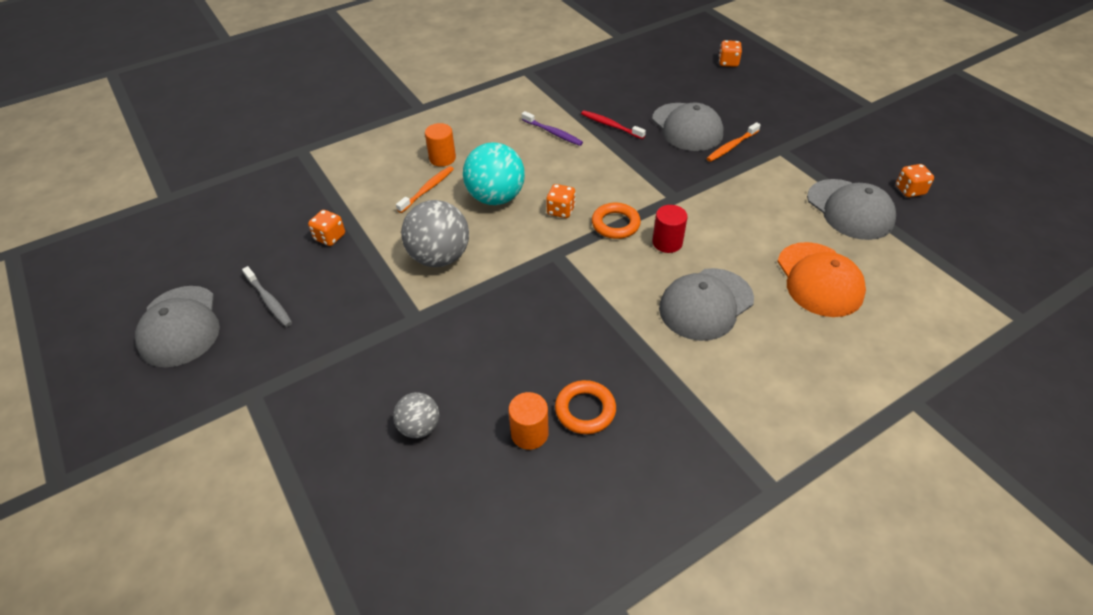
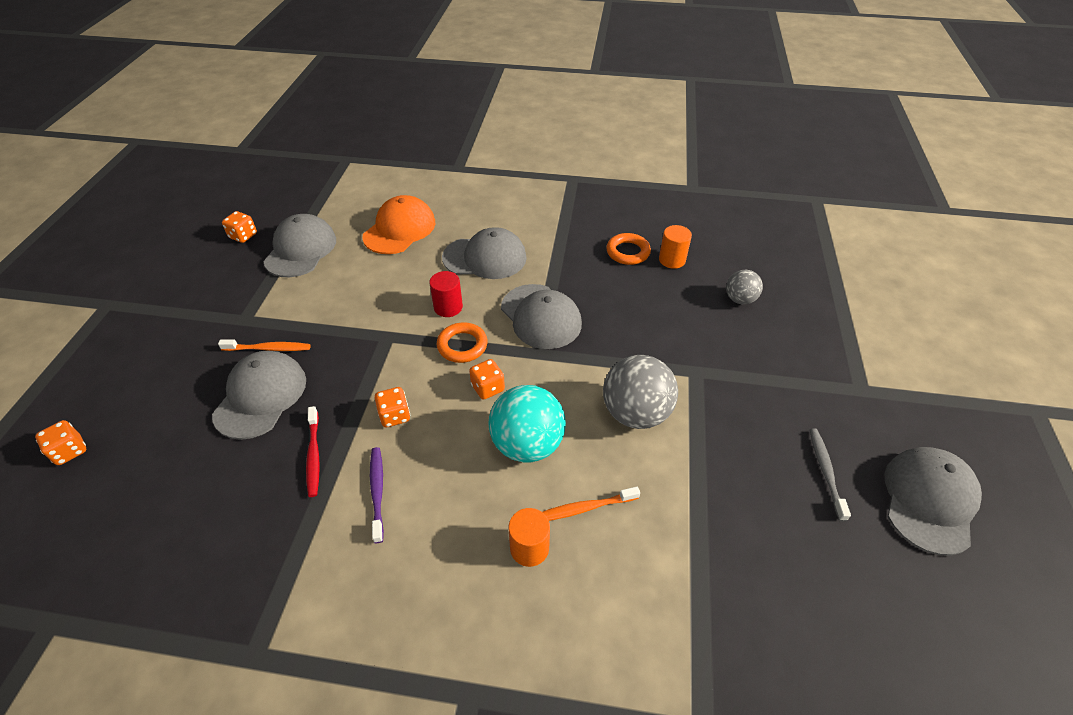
camera: 140 degrees left, 0 degrees up
orange dice [308,210,345,246] -> orange dice moved to [375,387,410,427]
none -> grey cap [501,284,582,349]

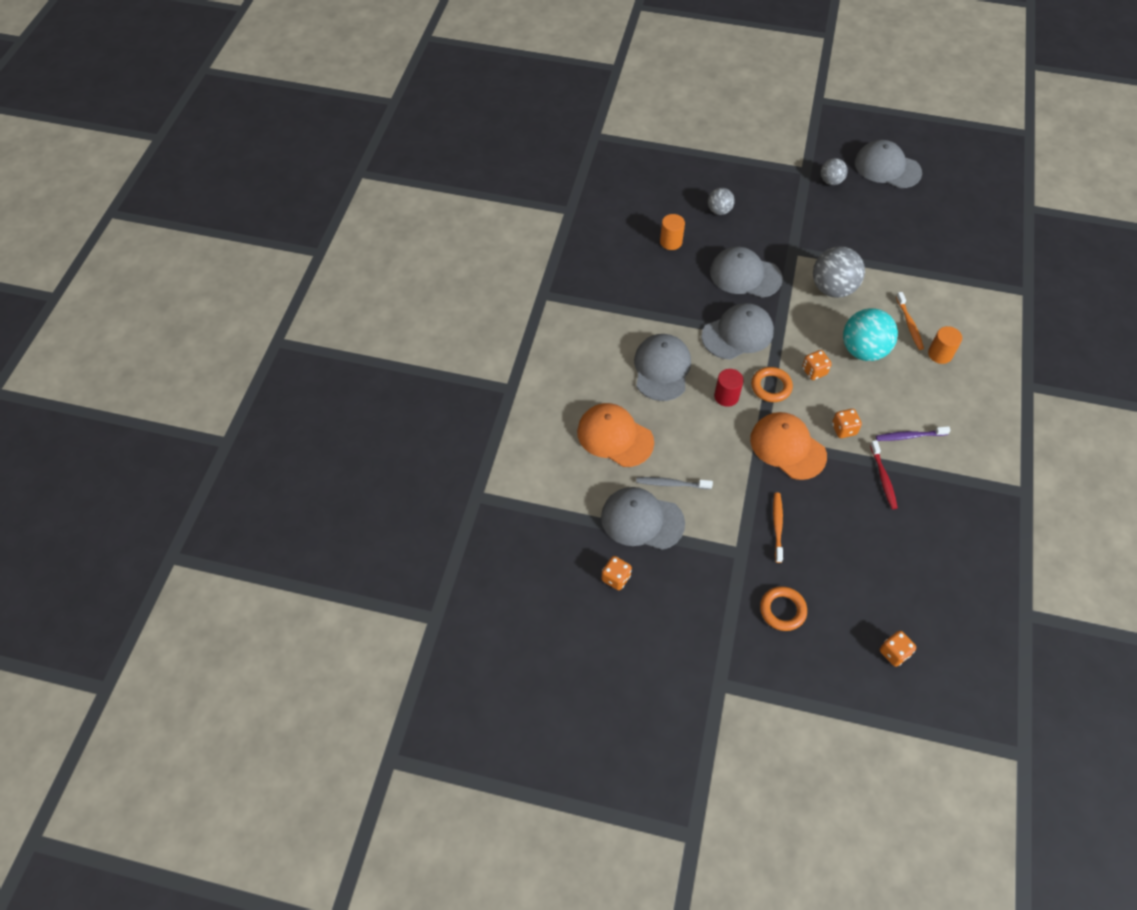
camera: 85 degrees left, 10 degrees up
grey cap [212,351,306,440] -> grey cap moved to [710,247,783,298]
red toothbrush [306,406,320,497] -> red toothbrush turned 90 degrees clockwise [870,440,898,509]
orange ring [606,233,651,265] -> orange ring moved to [760,586,807,631]
grey toothbrush [810,428,851,521] -> grey toothbrush moved to [636,477,713,489]
none -> orange cap [750,412,827,480]
none -> grey ball [821,158,848,185]

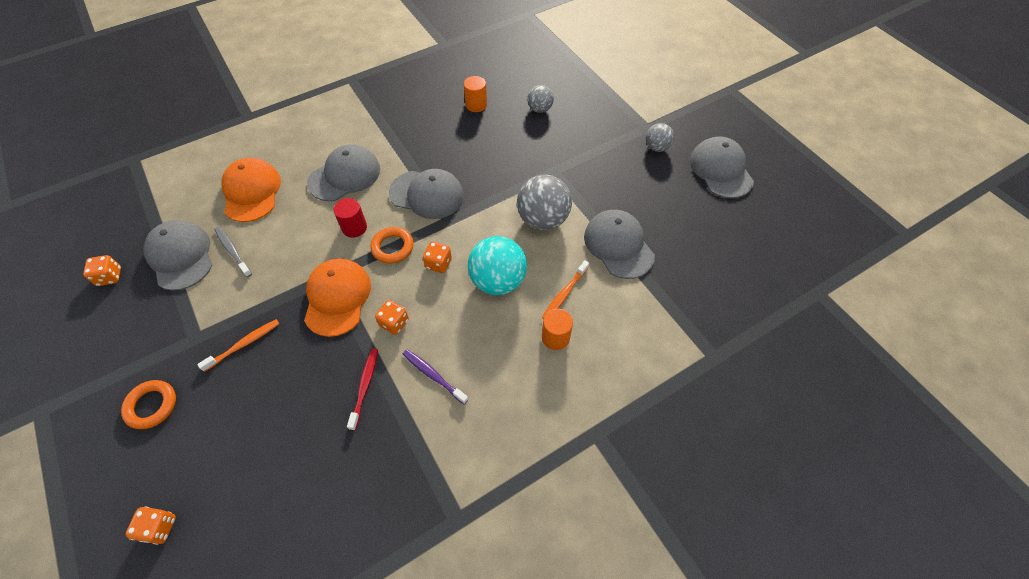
camera: 45 degrees right, 0 degrees up
grey cap [710,247,783,298] -> grey cap moved to [584,210,655,279]
red toothbrush [870,440,898,509] -> red toothbrush turned 150 degrees clockwise [347,348,378,430]

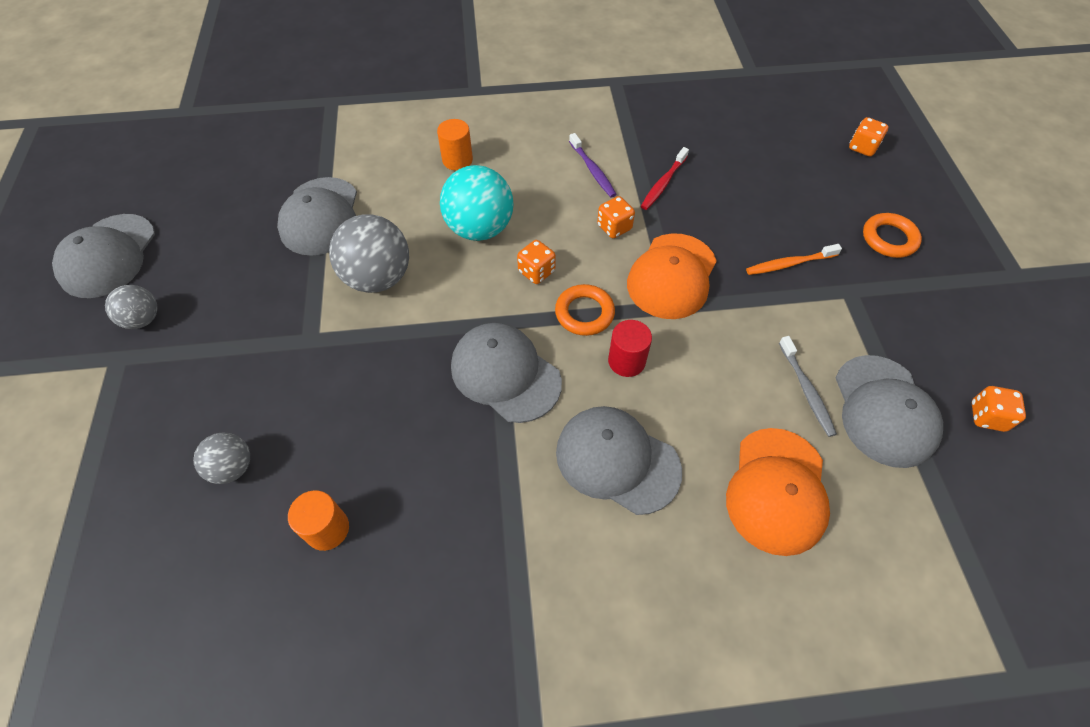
camera: 155 degrees left, 0 degrees up
grey cap [307,144,380,201] -> grey cap turned 45 degrees clockwise [556,406,682,515]
orange toothbrush [542,260,589,319] -> none

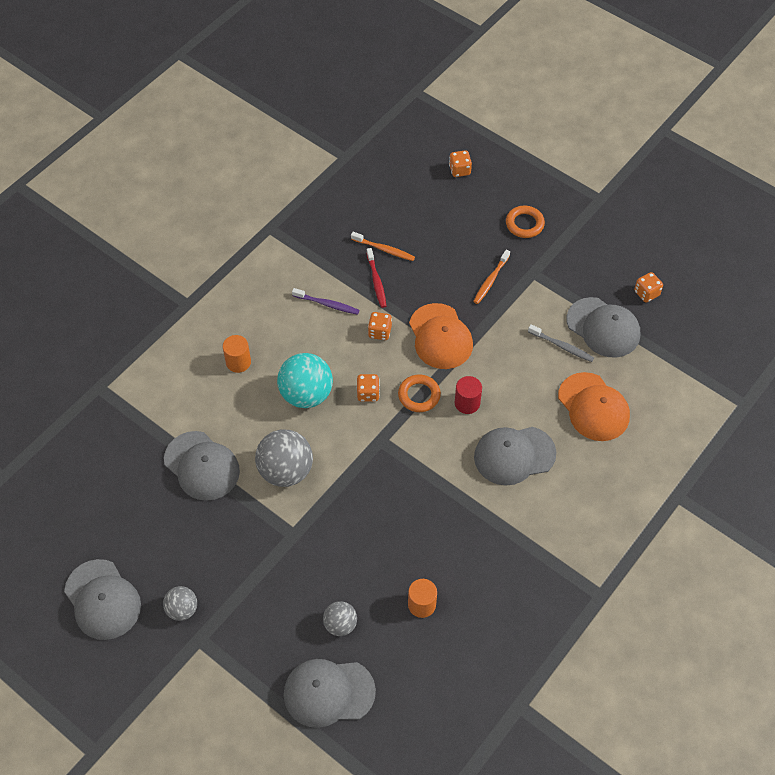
camera: 45 degrees left, 0 degrees up
grey cap [451,323,562,423] -> grey cap moved to [284,659,376,728]
none -> orange toothbrush [351,232,415,261]

